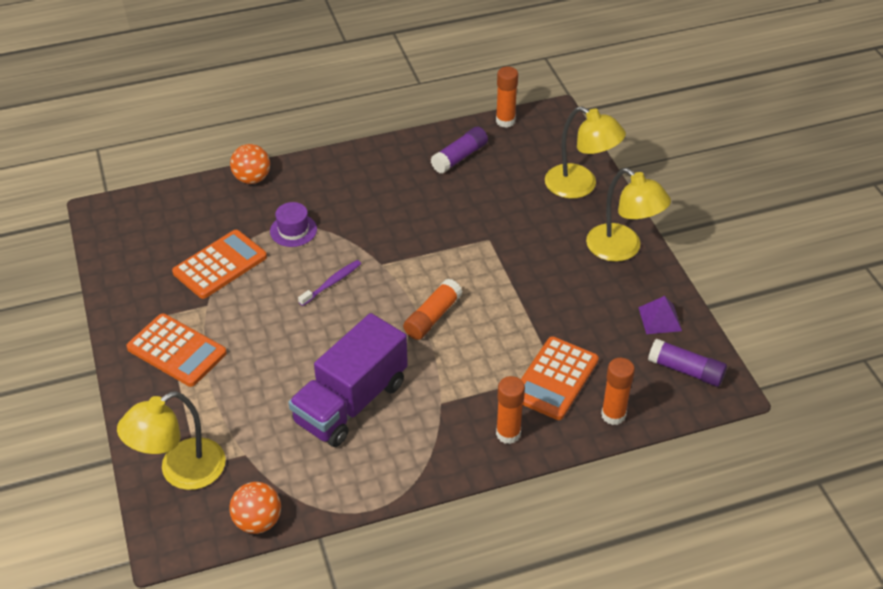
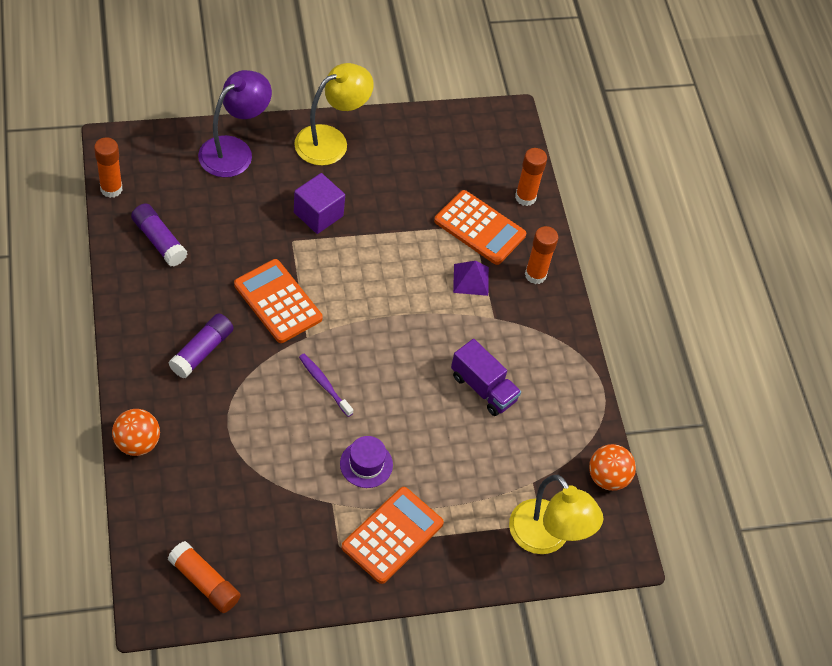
camera: 90 degrees left, 10 degrees up
orange calculator [172,230,267,299] -> orange calculator moved to [234,259,323,343]
purple hat [270,202,317,247] -> purple hat moved to [340,436,393,488]
purple truck [288,313,408,447] -> purple truck [451,339,521,416], size x0.60
orange glue stick [403,278,462,340] -> orange glue stick moved to [168,541,241,613]
yellow lamp [545,106,626,199] -> purple lamp [198,70,272,177]
purple pyramid [638,296,682,334] -> purple pyramid moved to [453,261,489,296]
purple glue stick [648,339,727,387] -> purple glue stick moved to [168,313,234,378]
none -> purple cube [294,173,345,234]

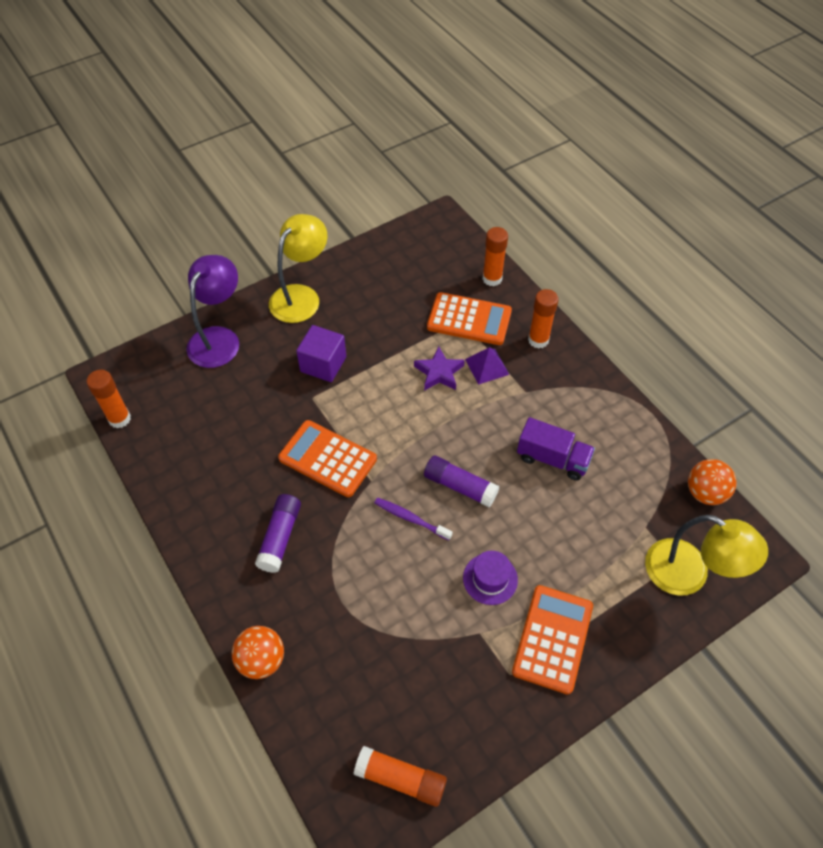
camera: 15 degrees left, 0 degrees up
purple glue stick [131,203,187,267] -> purple glue stick moved to [424,455,500,508]
none -> purple star [414,346,465,391]

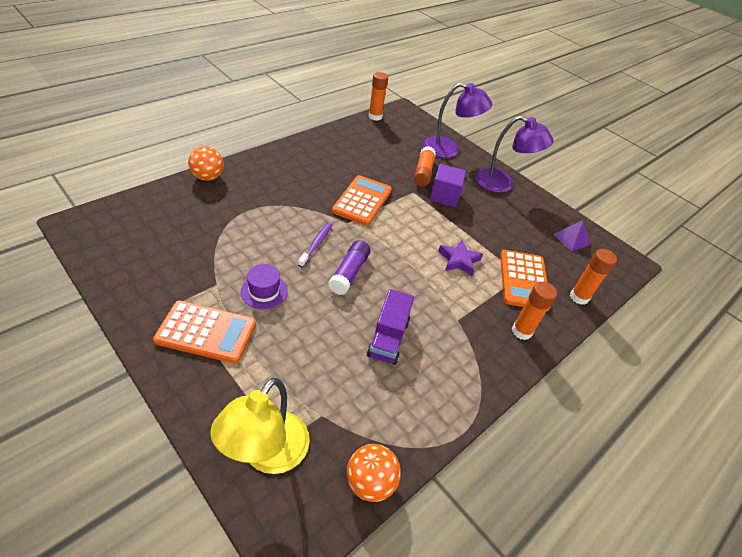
camera: 75 degrees right, 10 degrees down
purple glue stick [255,494,301,573] -> none
yellow lamp [269,214,327,323] -> purple lamp [475,116,554,193]
orange glue stick [354,746,447,807] -> orange glue stick moved to [414,146,436,187]
purple pyramid [465,347,509,385] -> purple pyramid moved to [553,220,591,252]

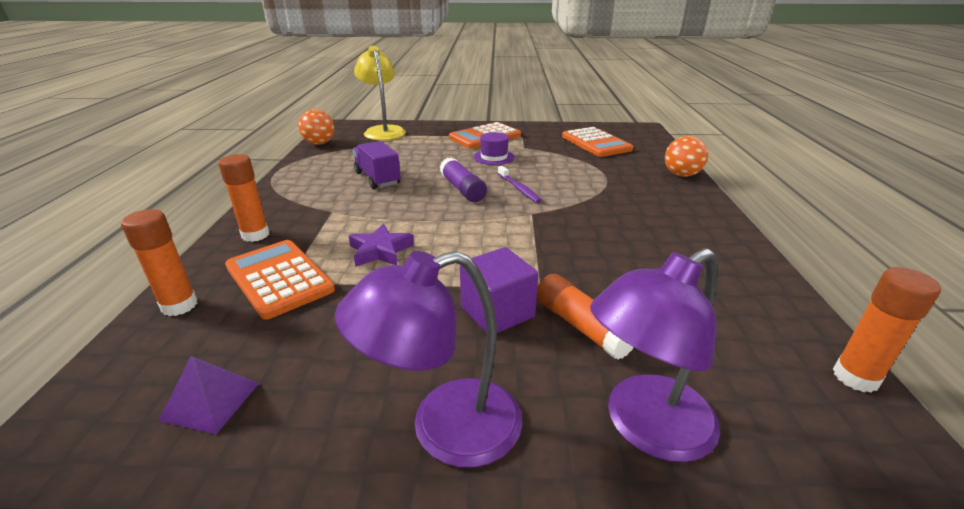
camera: 140 degrees right, 15 degrees down
orange calculator [332,175,392,226] -> orange calculator moved to [562,127,633,157]

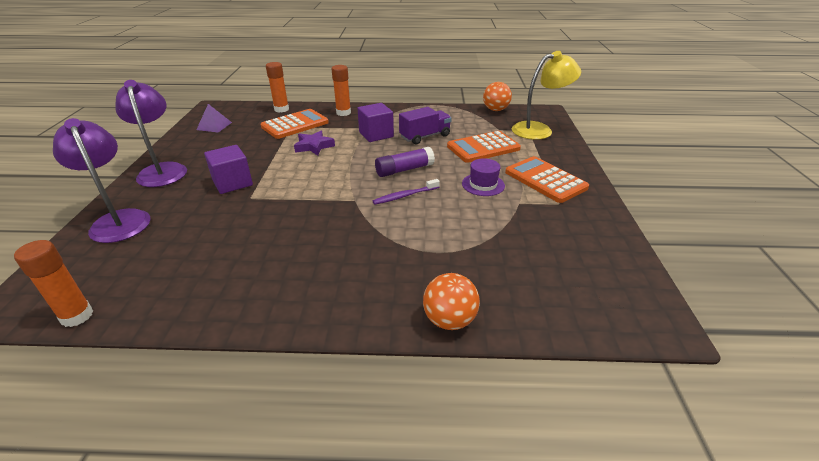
camera: 90 degrees right, 5 degrees up
orange glue stick [537,273,633,360] -> none
orange calculator [562,127,633,157] -> orange calculator moved to [447,131,521,163]
none -> purple cube [357,103,394,142]

